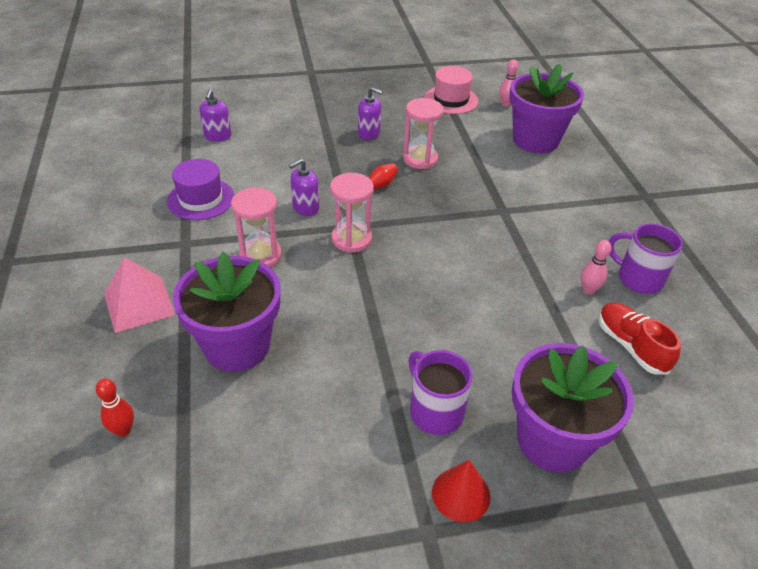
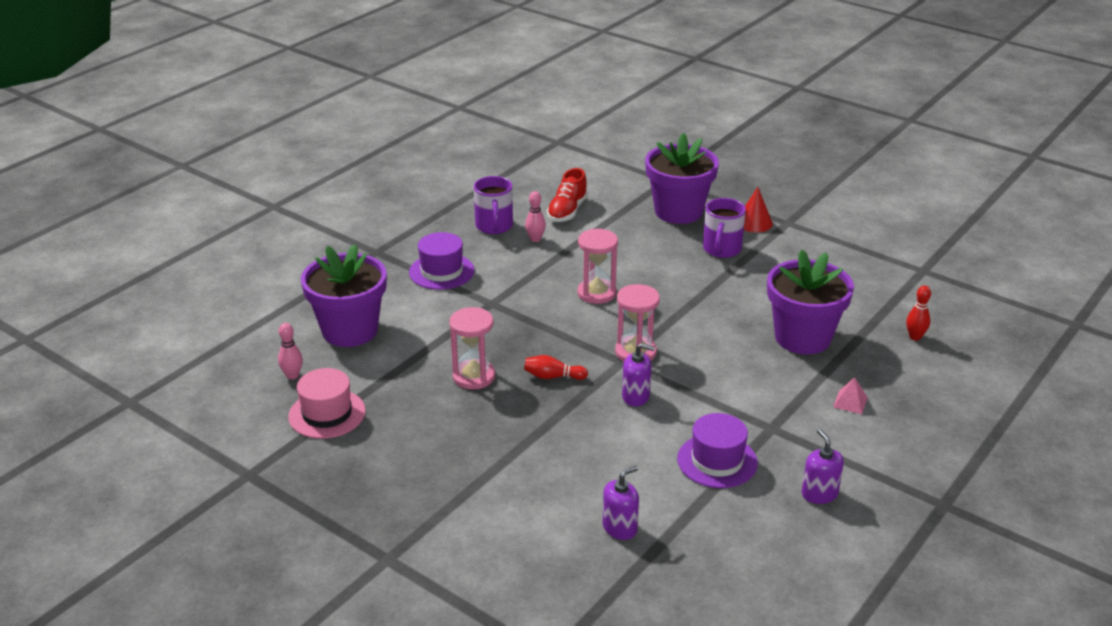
camera: 130 degrees left, 10 degrees down
pink pyramid [104,257,175,333] -> pink pyramid [833,377,868,414], size x0.52
pink hourglass [231,187,282,267] -> pink hourglass moved to [577,229,618,304]
purple soap dispenser [358,87,383,140] -> purple soap dispenser moved to [802,429,844,504]
none -> purple hat [409,232,475,290]

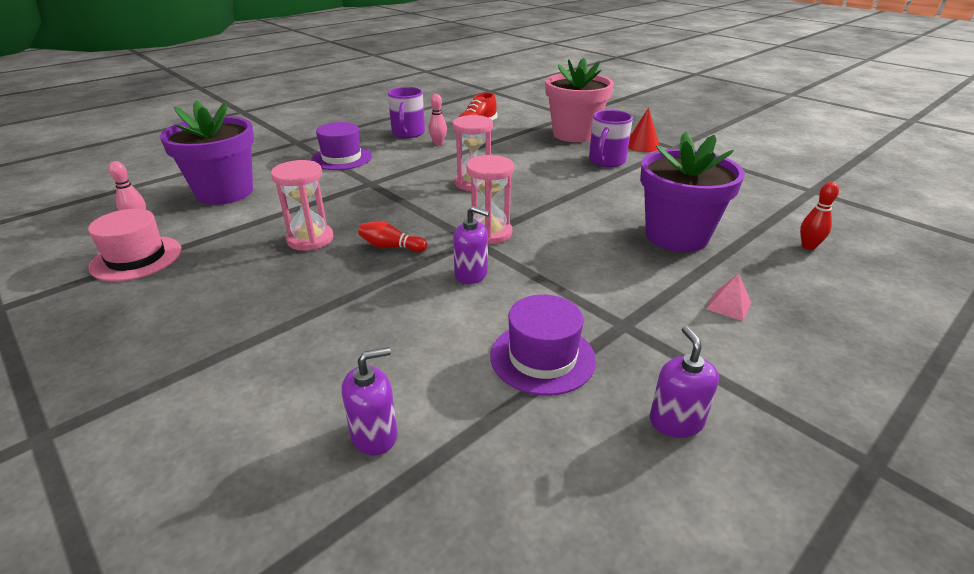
camera: 10 degrees right, 0 degrees up
purple flower pot [645,133,719,224] -> pink flower pot [545,58,614,142]

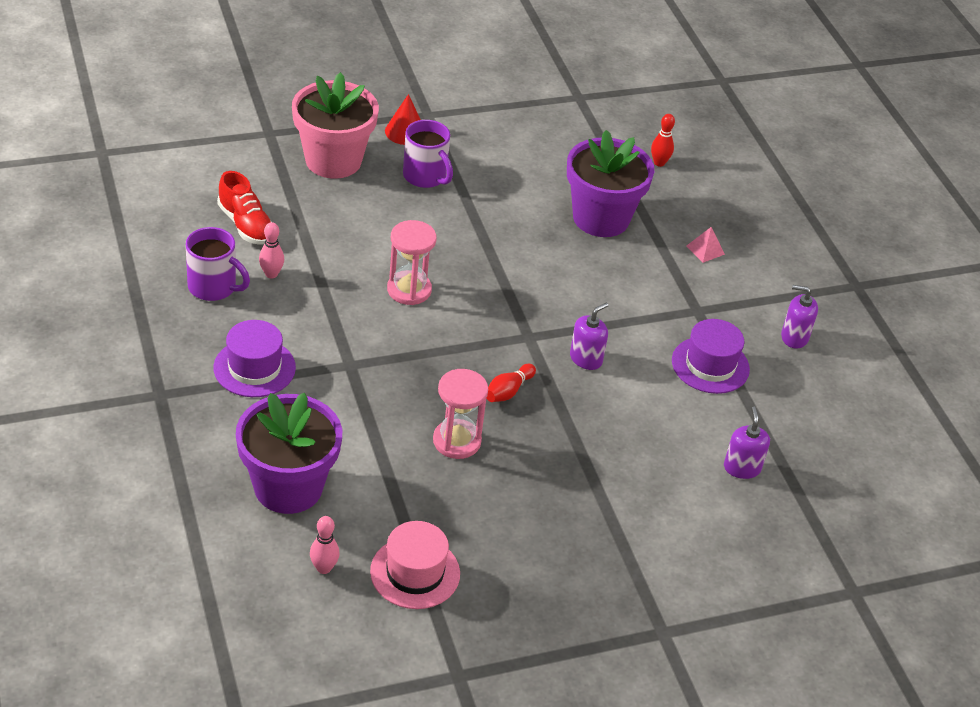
camera: 70 degrees left, 10 degrees up
pink hourglass [466,155,514,244] -> none

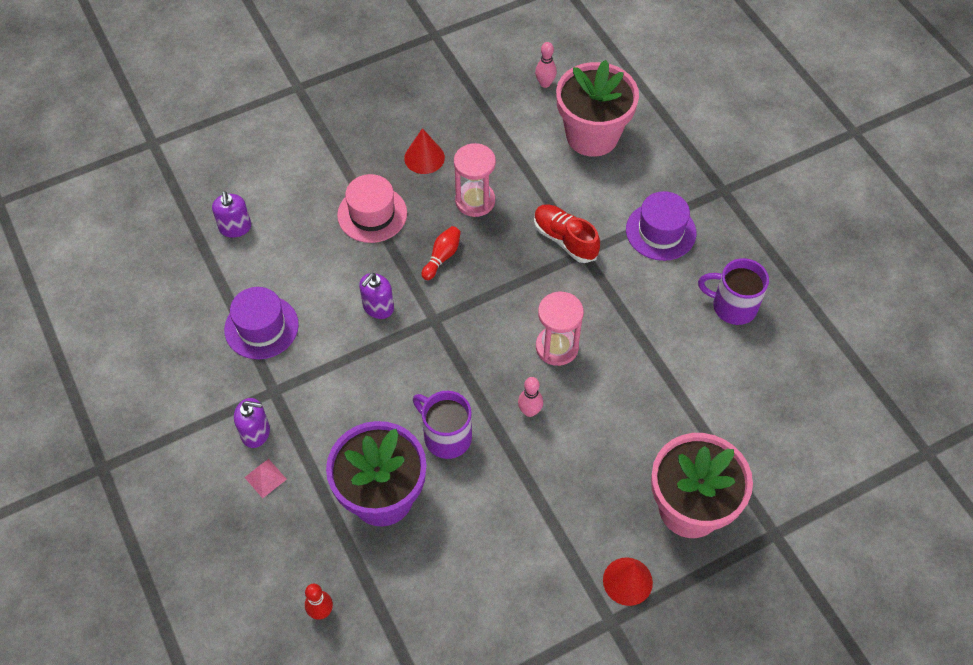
camera: 175 degrees right, 15 degrees up
red shoe [217,171,272,245] -> red shoe moved to [534,205,600,263]
purple flower pot [236,393,342,514] -> pink flower pot [556,60,639,157]
pink bowling pin [259,222,284,278] -> pink bowling pin moved to [518,377,543,417]
pink hat [370,521,460,609] -> pink hat moved to [337,174,407,243]
purple mug [403,120,453,188] -> purple mug moved to [413,391,472,459]
purple soap dispenser [781,285,818,348] -> purple soap dispenser moved to [234,398,270,448]
none -> red cone [404,128,445,174]

